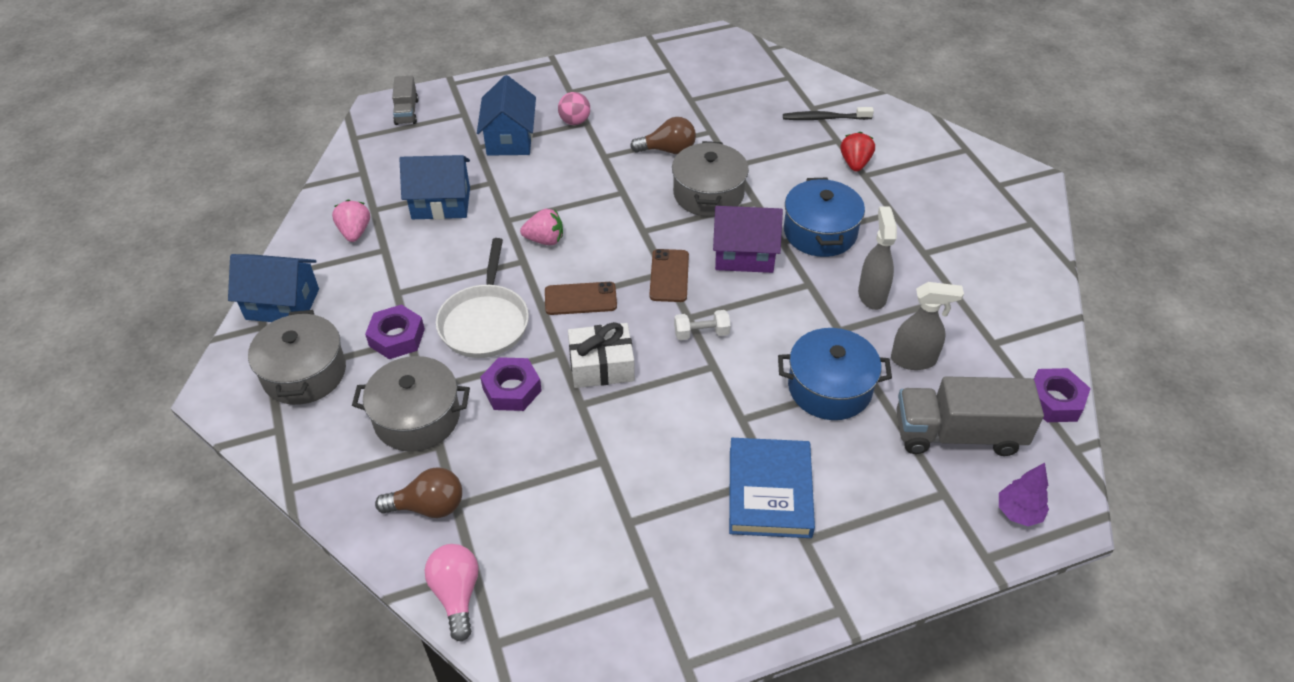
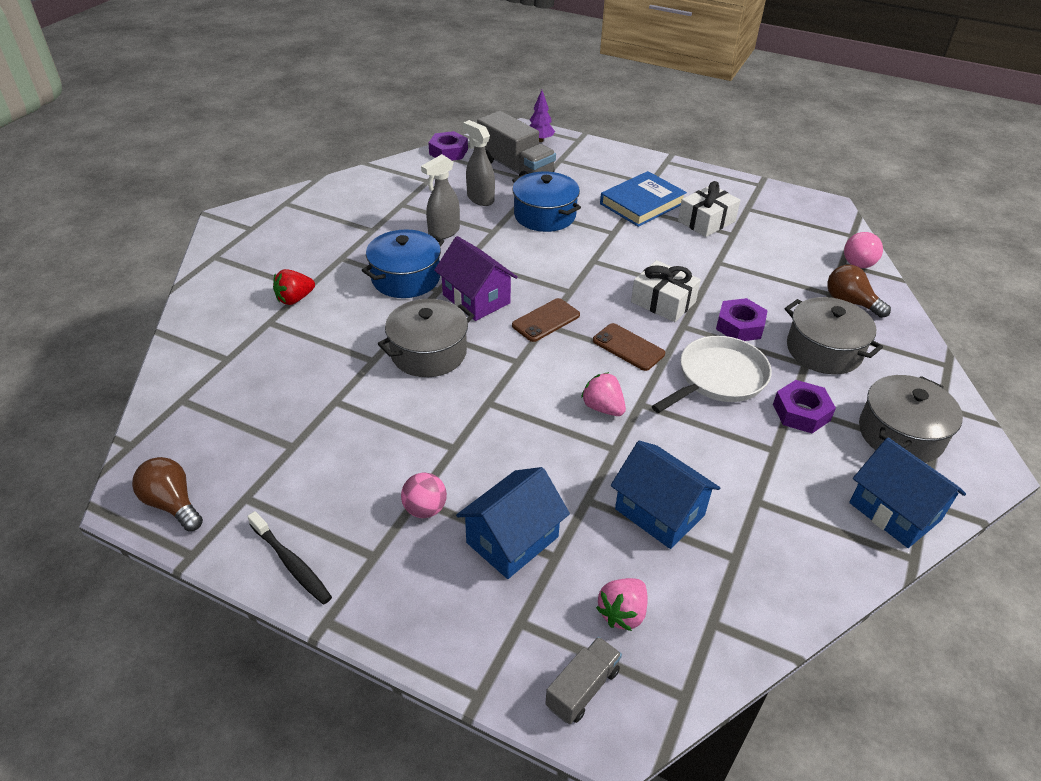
camera: 135 degrees left, 5 degrees down
pink strawberry [332,200,370,242] -> pink strawberry moved to [596,578,648,631]
brown light bulb [630,117,696,154] -> brown light bulb moved to [132,457,203,531]
white dumbbell [674,310,731,340] -> none
black toothbrush [783,107,874,120] -> black toothbrush moved to [247,511,332,604]
none -> white gift [678,181,740,237]

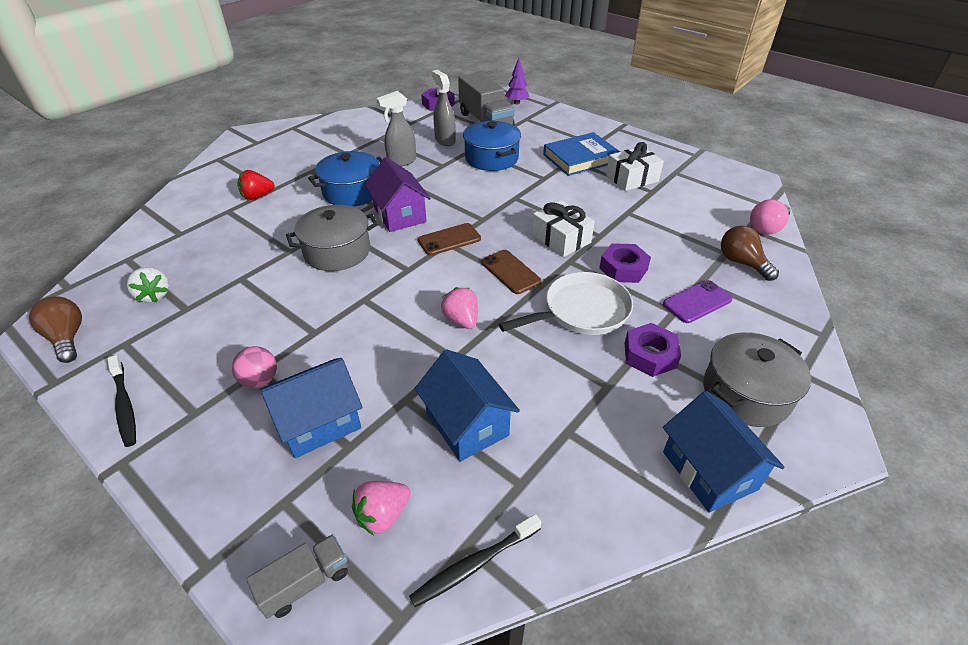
camera: 15 degrees right, 0 degrees up
grey pot [785,297,883,375] -> purple phone [663,280,733,323]
none -> white strawberry [127,267,169,302]
none -> black toothbrush [409,514,541,607]

